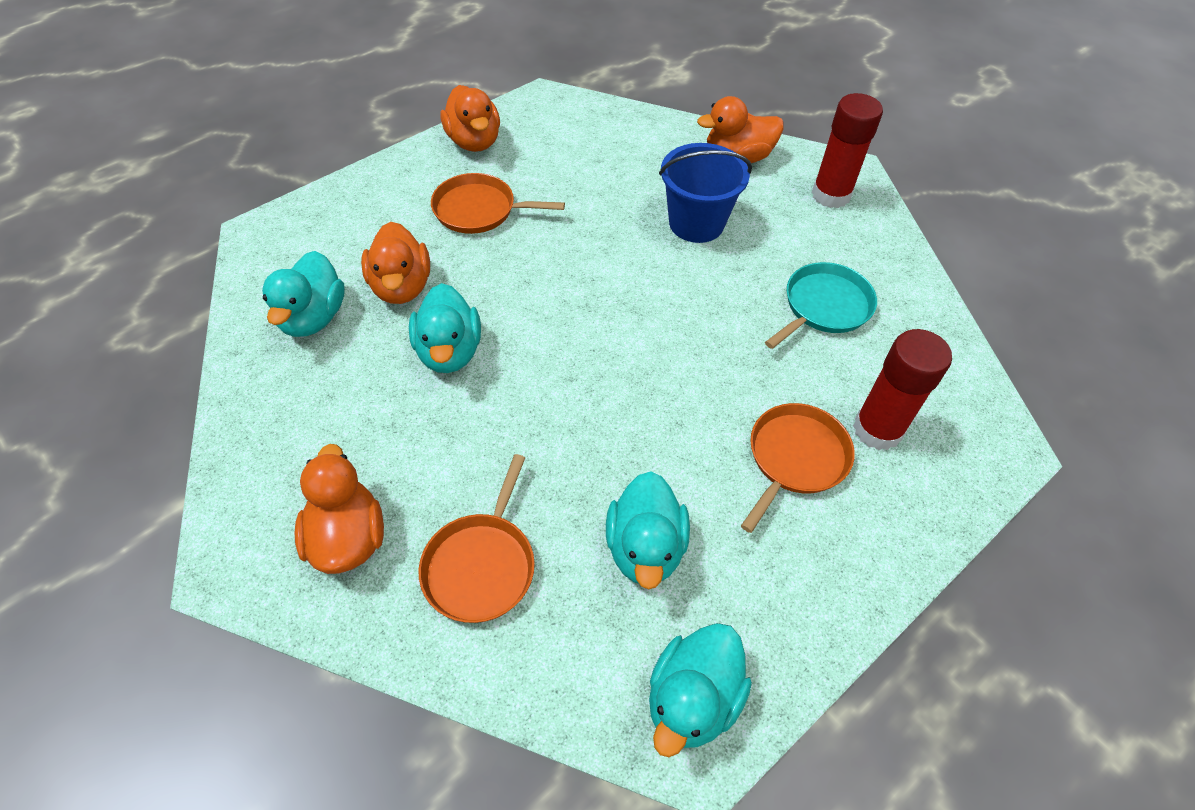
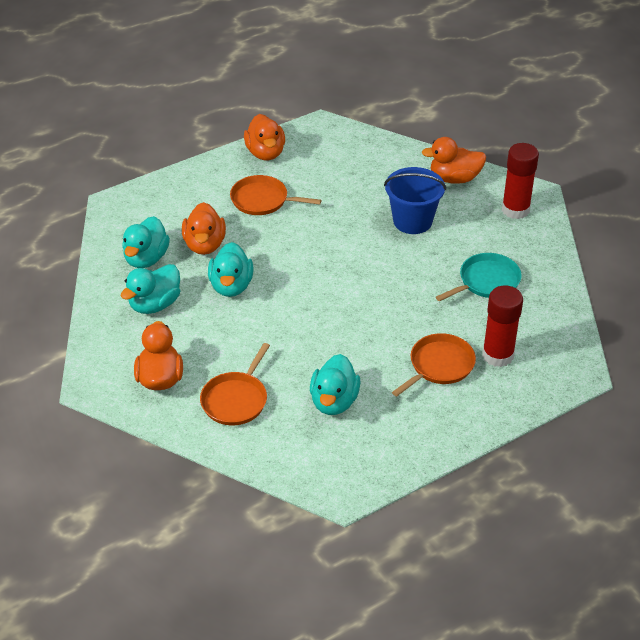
camera: 10 degrees right, 10 degrees down
turquoise duck [649,623,752,757] -> turquoise duck moved to [121,264,180,314]

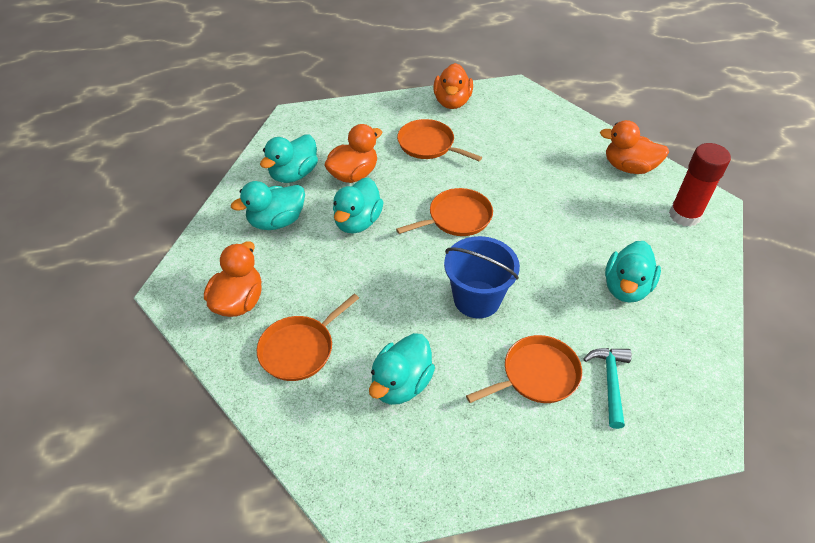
camera: 20 degrees right, 5 degrees up
orange duck [182,202,226,255] -> orange duck turned 150 degrees counterclockwise [324,124,382,183]
blue bucket [384,167,446,234] -> blue bucket moved to [444,236,520,318]
turquoise pan [436,253,522,301] -> turquoise duck [605,241,661,303]
red glue stick [482,285,523,367] -> turquoise hammer [584,348,632,429]
none -> orange pan [396,188,493,236]

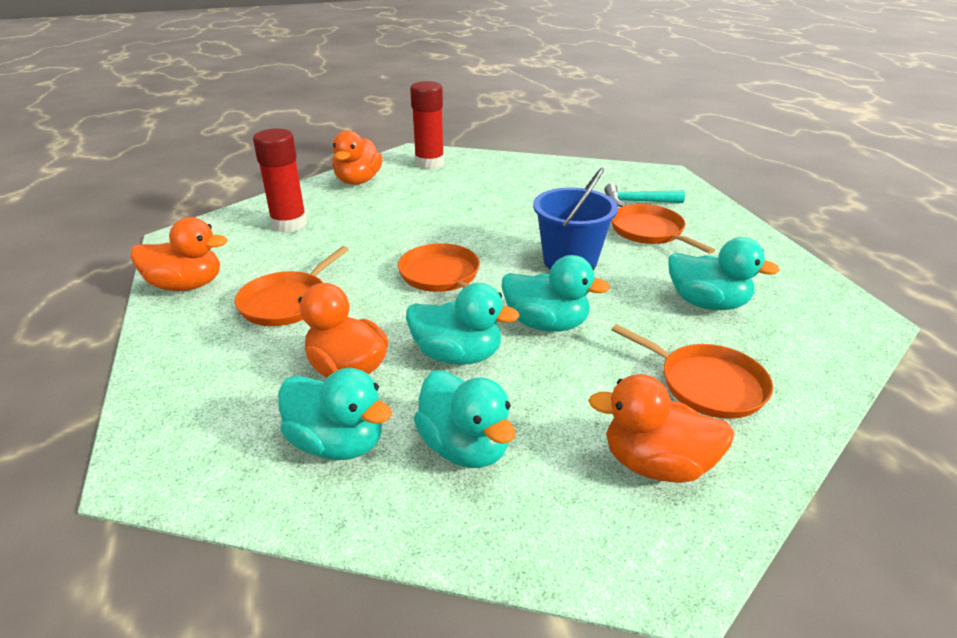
camera: 95 degrees left, 15 degrees down
turquoise duck [605,241,661,303] -> turquoise duck moved to [502,255,610,332]
none -> red glue stick [253,128,307,232]

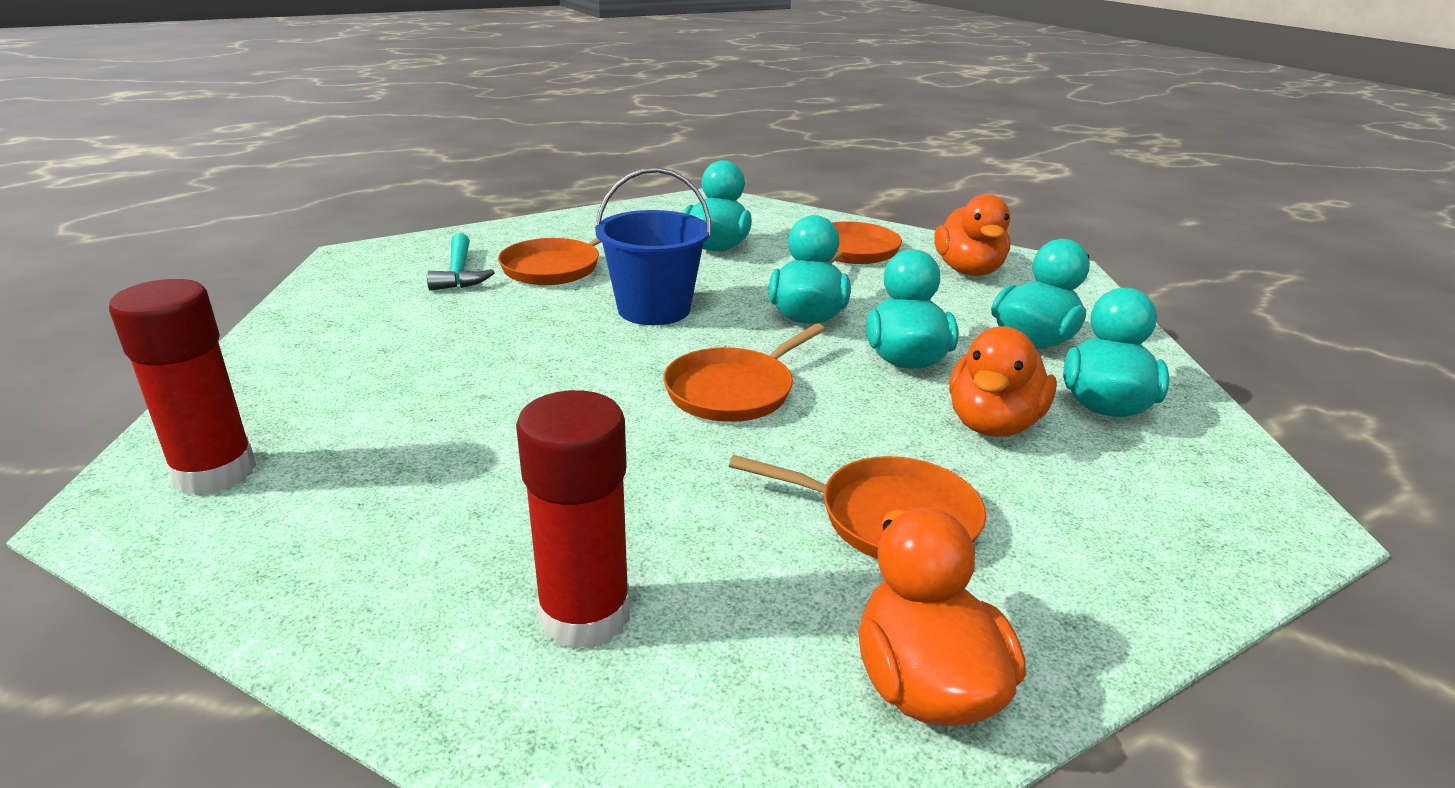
camera: 105 degrees left, 5 degrees down
orange duck [332,130,382,185] -> none

